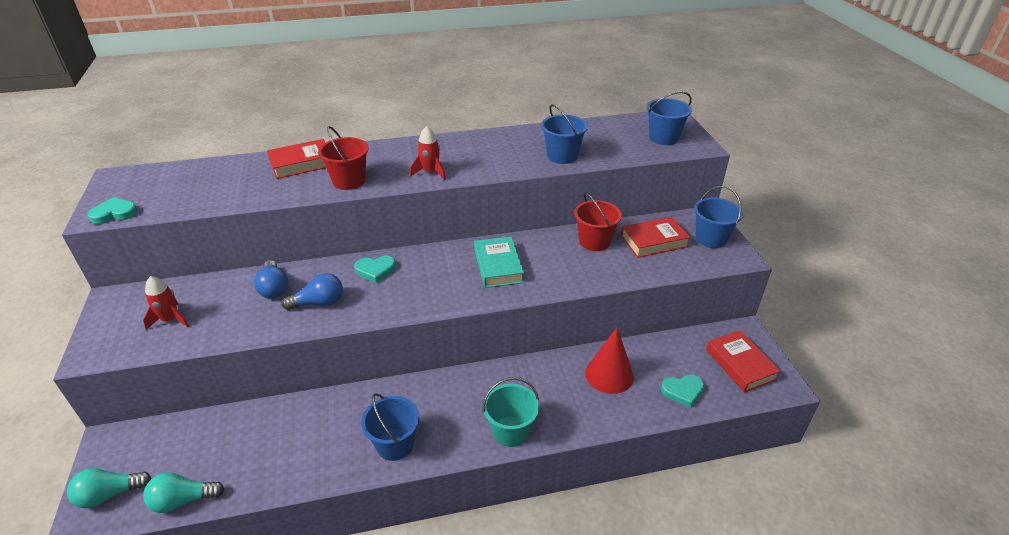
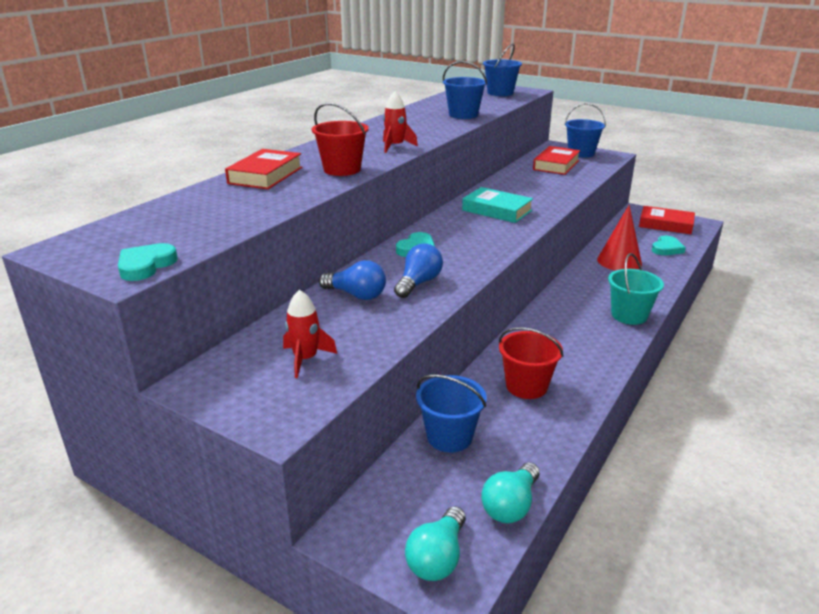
camera: 45 degrees left, 10 degrees down
blue bucket [361,393,419,461] -> blue bucket moved to [416,375,487,453]
red bucket [574,193,622,251] -> red bucket moved to [499,327,564,399]

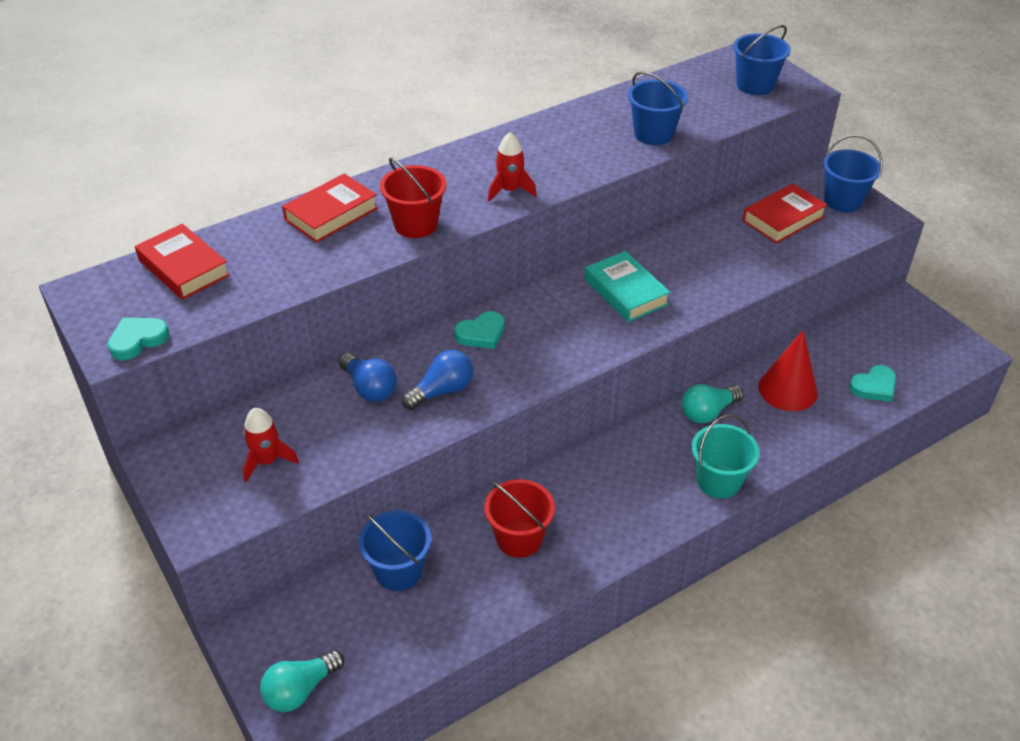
camera: 25 degrees right, 15 degrees up
turquoise light bulb [481,462,540,523] -> turquoise light bulb moved to [682,384,743,424]
red book [639,206,695,234] -> red book moved to [135,224,230,300]

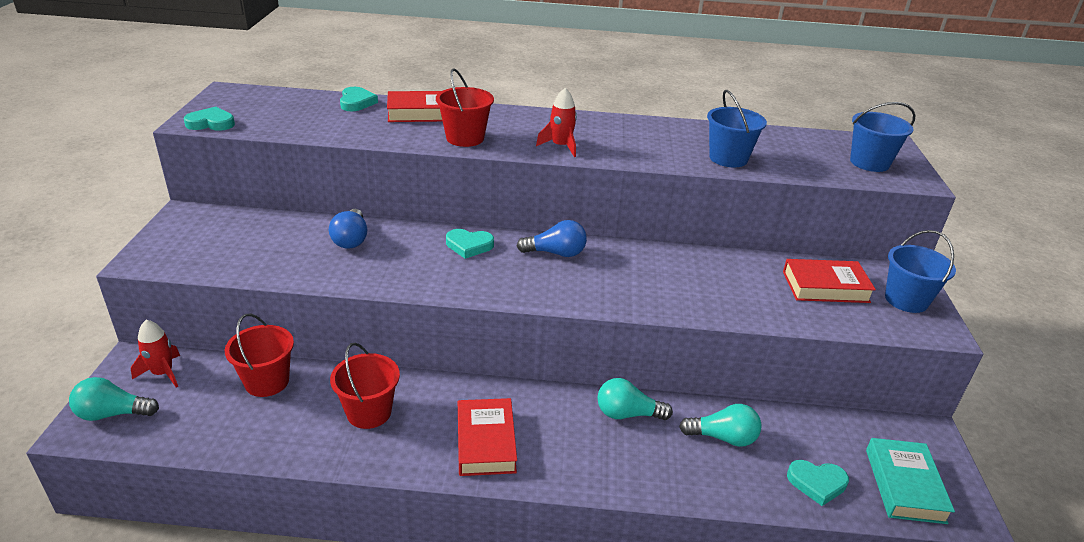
camera: 35 degrees right, 10 degrees down
red book [135,224,230,300] -> red book moved to [458,398,517,476]
red rocket [243,408,299,482] -> red rocket moved to [131,320,180,388]
blue bucket [359,510,431,591] -> red bucket [225,314,294,397]
blue light bulb [402,350,473,410] -> blue light bulb moved to [517,220,587,257]
turquoise book [585,251,670,322] -> turquoise book moved to [866,438,955,524]
turquoise bucket [692,414,760,499] -> none
red cone [758,330,818,411] -> turquoise light bulb [679,404,762,447]
none -> turquoise heart [340,87,378,111]

